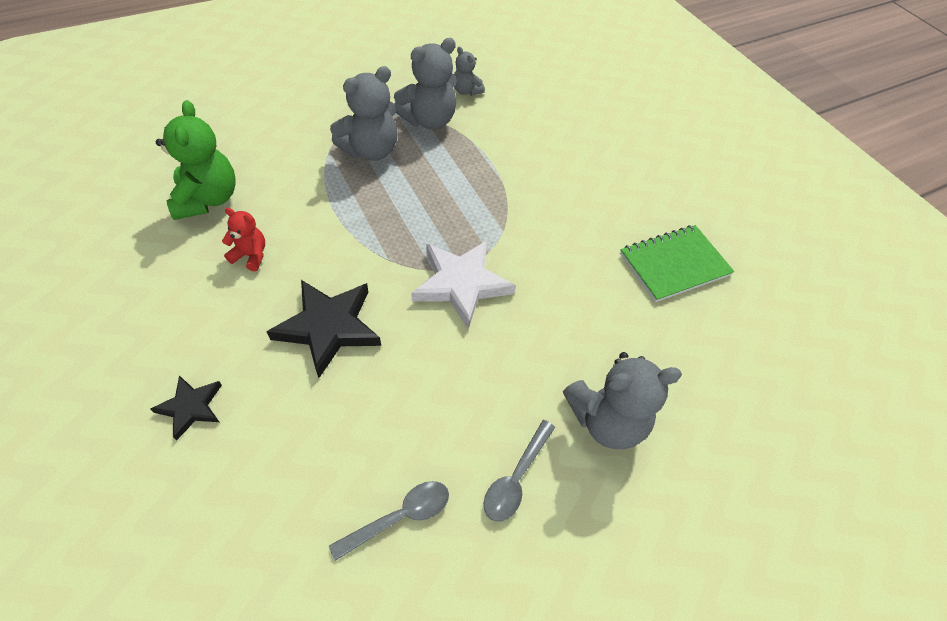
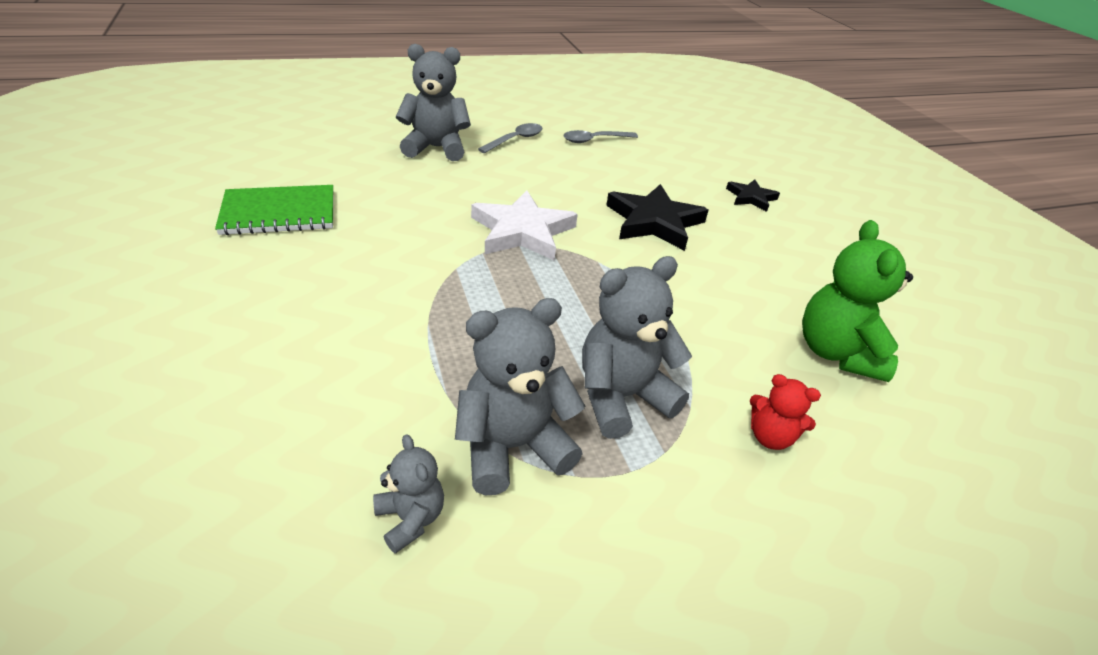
camera: 170 degrees left, 15 degrees down
red teddy bear [222,208,265,271] -> red teddy bear moved to [750,374,821,450]

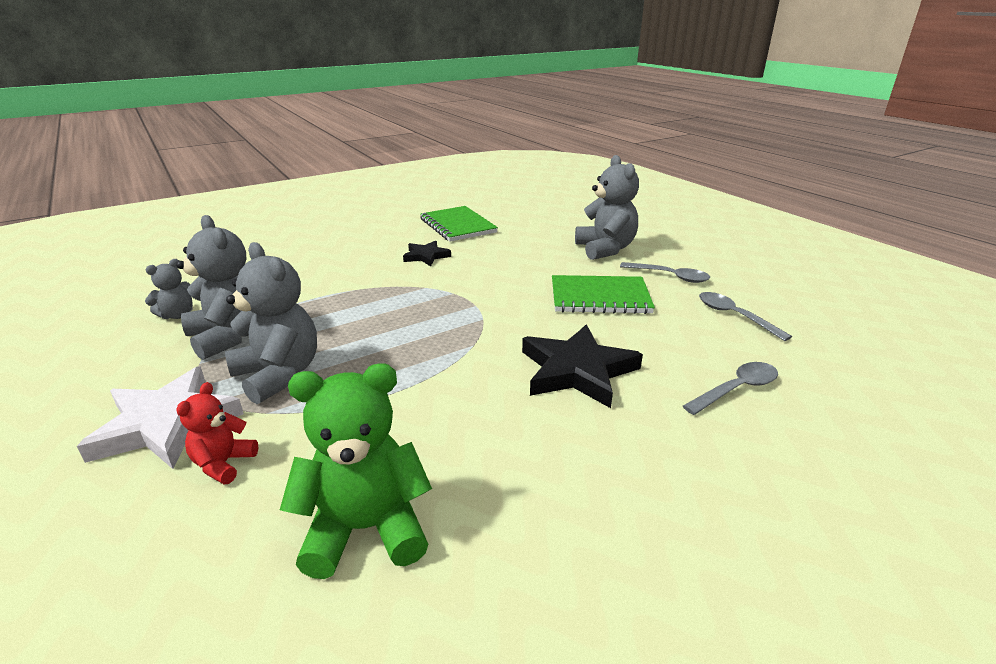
camera: 80 degrees right, 10 degrees down
white star [471,190,578,261] -> white star moved to [77,367,244,469]
black star [726,179,780,212] -> black star moved to [403,241,451,266]
none -> green notebook [552,275,655,314]
none -> grey spoon [683,362,778,415]

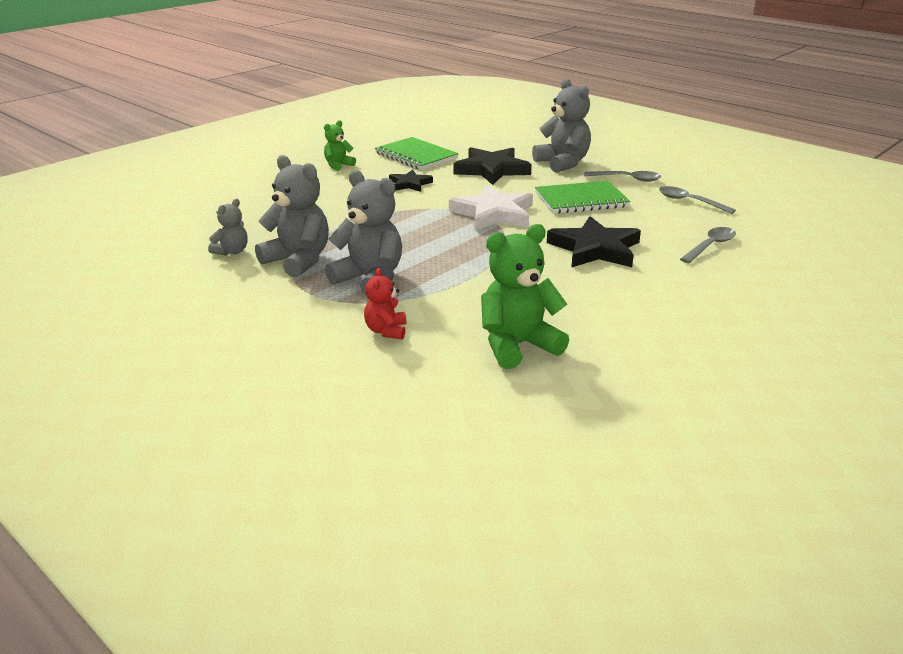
camera: 15 degrees left, 0 degrees up
white star [77,367,244,469] -> white star moved to [449,185,533,231]
none -> green teddy bear [324,120,356,171]
none -> black star [453,147,532,185]

